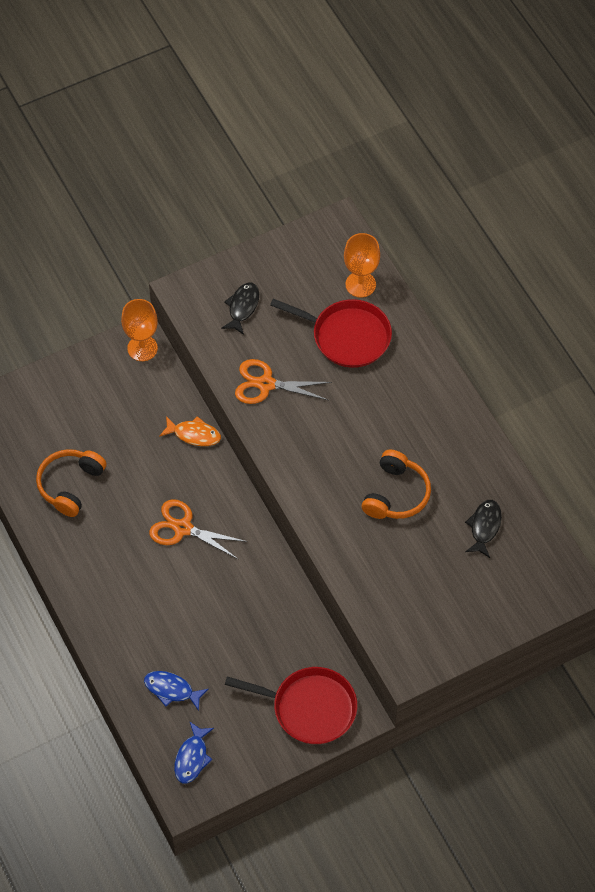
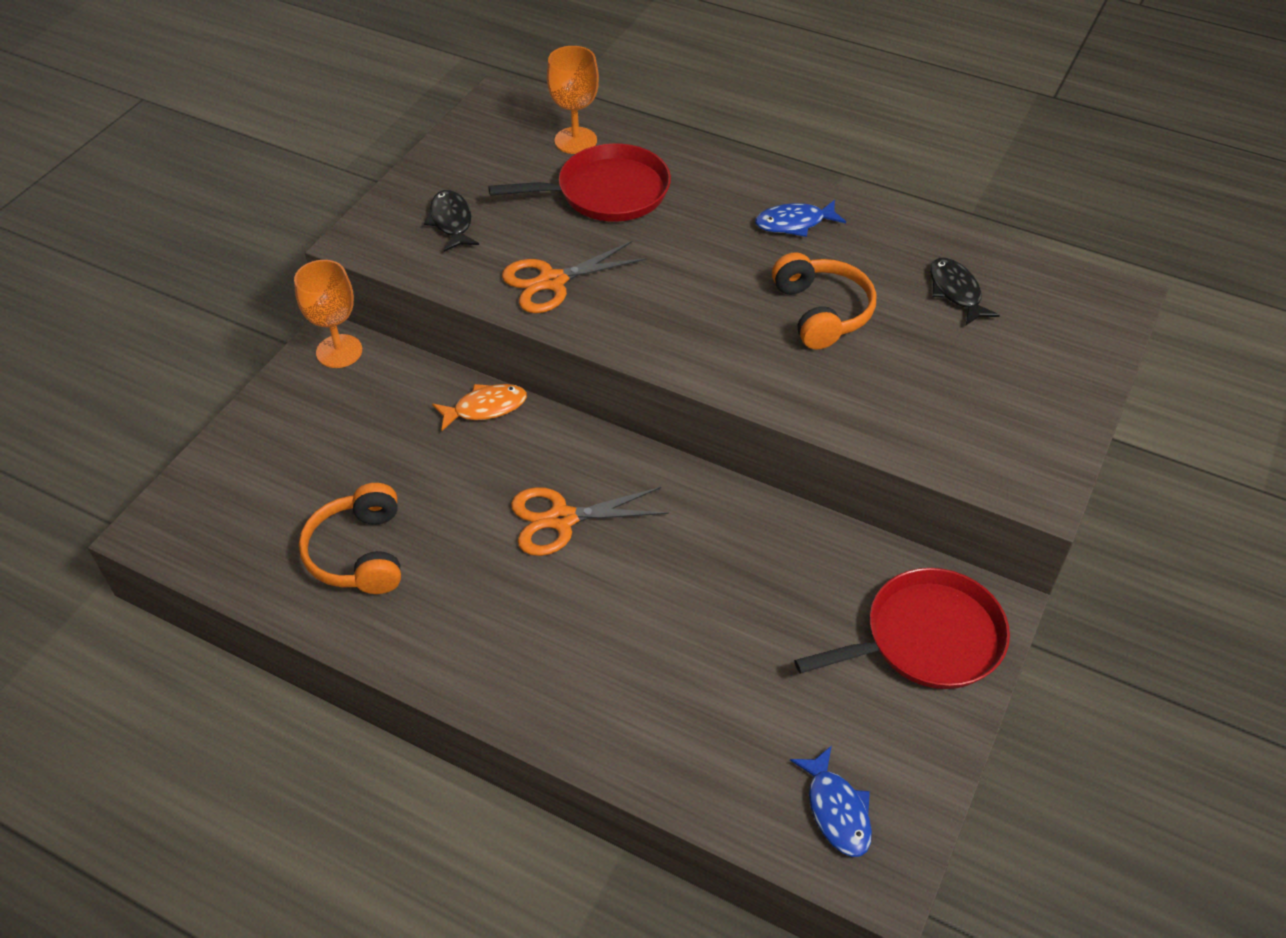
camera: 35 degrees left, 10 degrees down
blue fish [144,671,209,711] -> blue fish moved to [755,200,846,237]

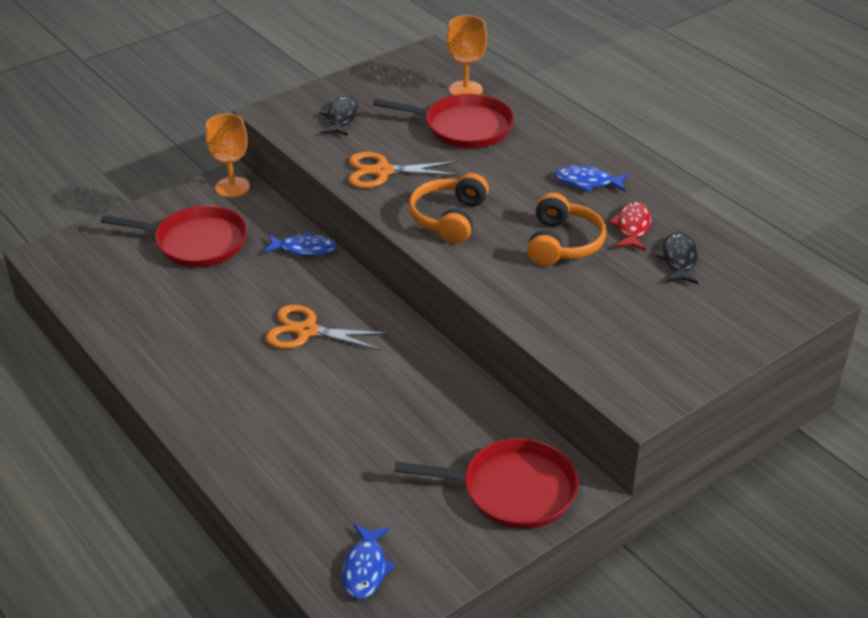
camera: 25 degrees right, 10 degrees down
orange headphones [299,483,401,594] -> orange headphones moved to [408,173,489,244]
orange fish [432,384,527,431] -> blue fish [264,231,337,256]
none -> red pan [101,205,247,267]
none -> red fish [609,201,651,251]

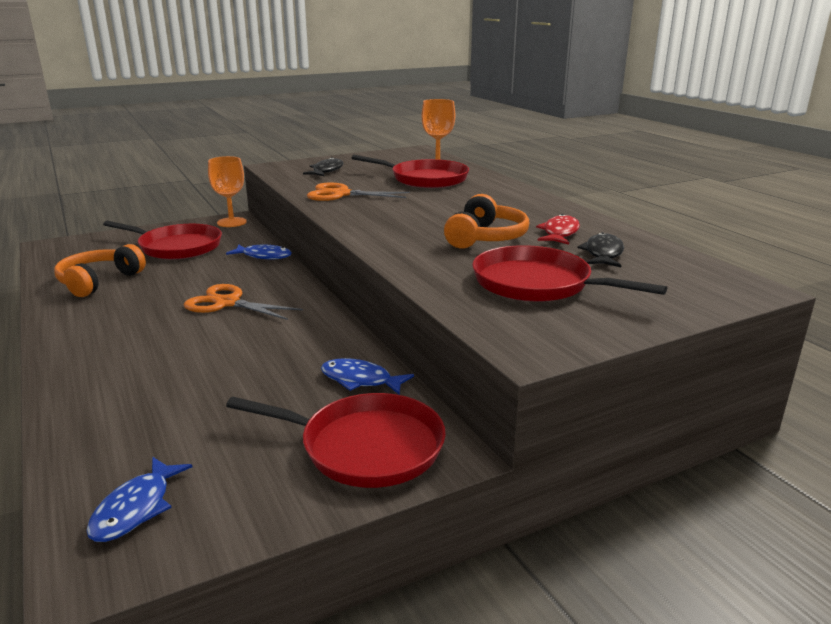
camera: 10 degrees right, 15 degrees down
orange headphones [408,173,489,244] -> orange headphones moved to [54,244,146,297]
blue fish [555,166,628,192] -> blue fish moved to [321,358,414,395]
none -> red pan [472,245,667,302]

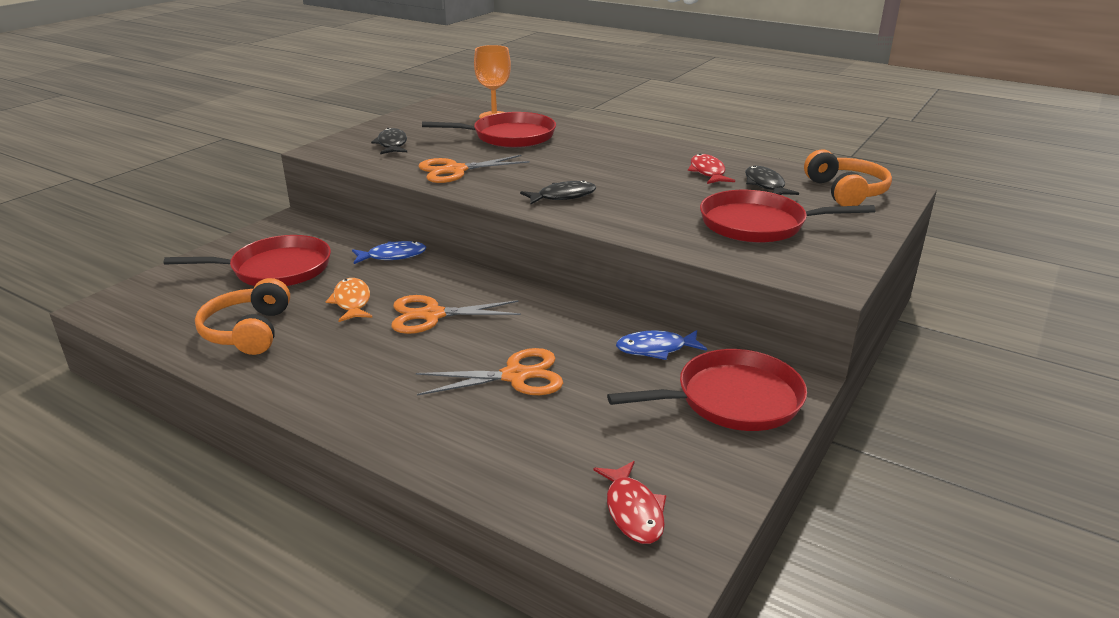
camera: 30 degrees left, 5 degrees up
blue fish [86,457,192,542] -> red fish [593,461,666,544]
orange goblet [208,156,247,227] -> none
orange headphones [444,194,529,249] -> orange headphones moved to [804,149,892,206]
none -> orange fish [326,278,372,322]
none -> orange scissors [416,348,563,396]
none -> black fish [520,180,596,205]

